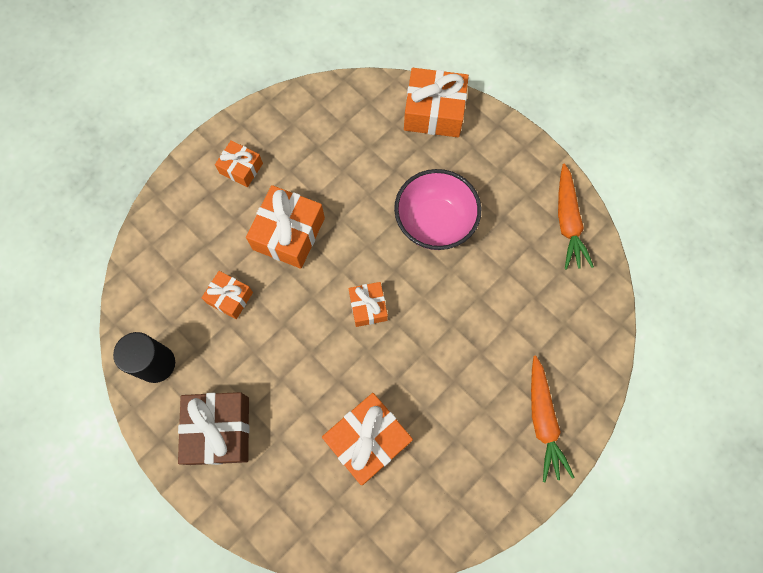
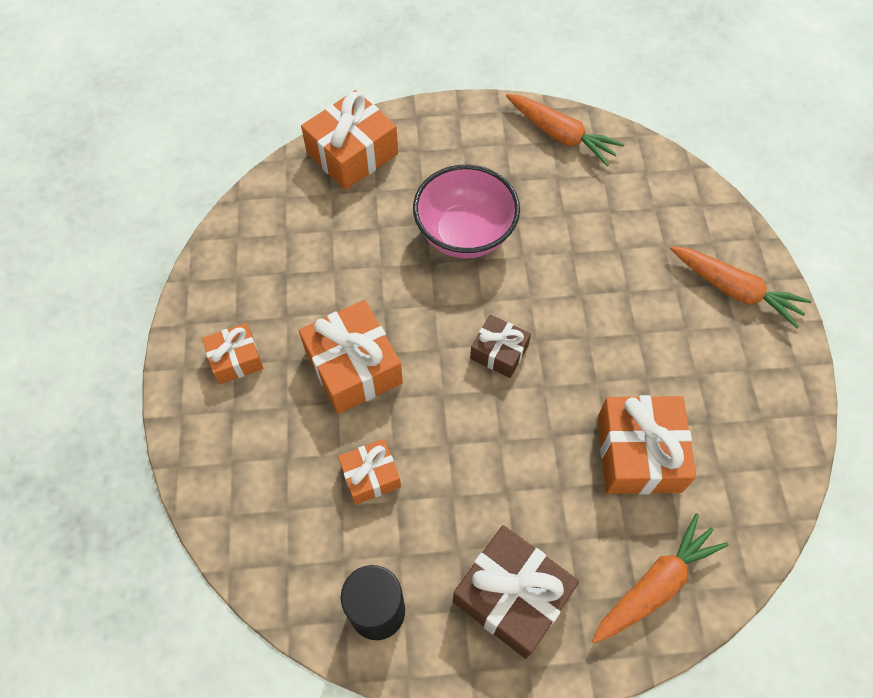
camera: 50 degrees left, 10 degrees down
orange gift [349,282,388,327] -> brown gift [470,315,531,378]
none -> orange carrot [592,513,729,644]

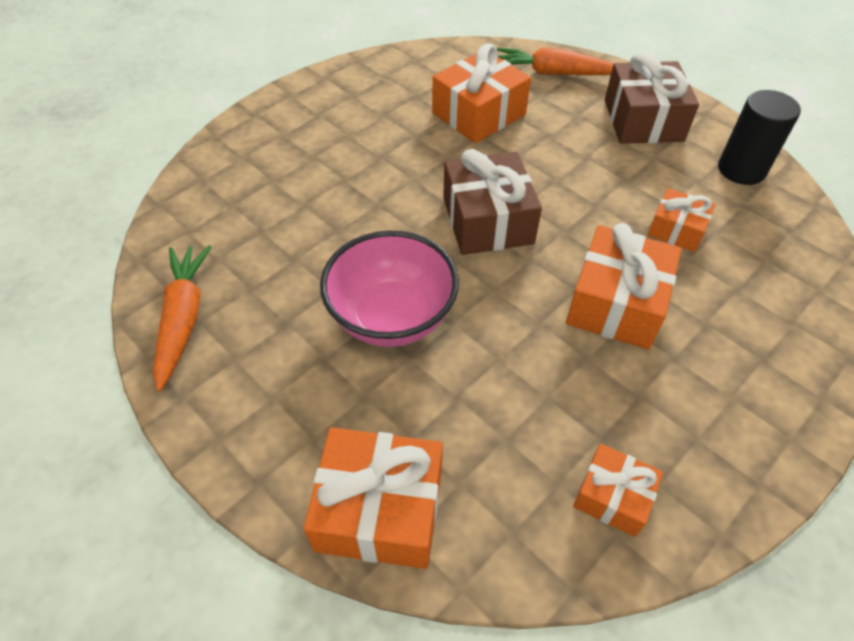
camera: 130 degrees left, 10 degrees down
orange gift [202,323,263,384] -> orange gift moved to [573,444,663,537]
brown gift [470,315,531,378] -> brown gift [443,149,542,255], size x1.72
orange carrot [670,246,811,328] -> none

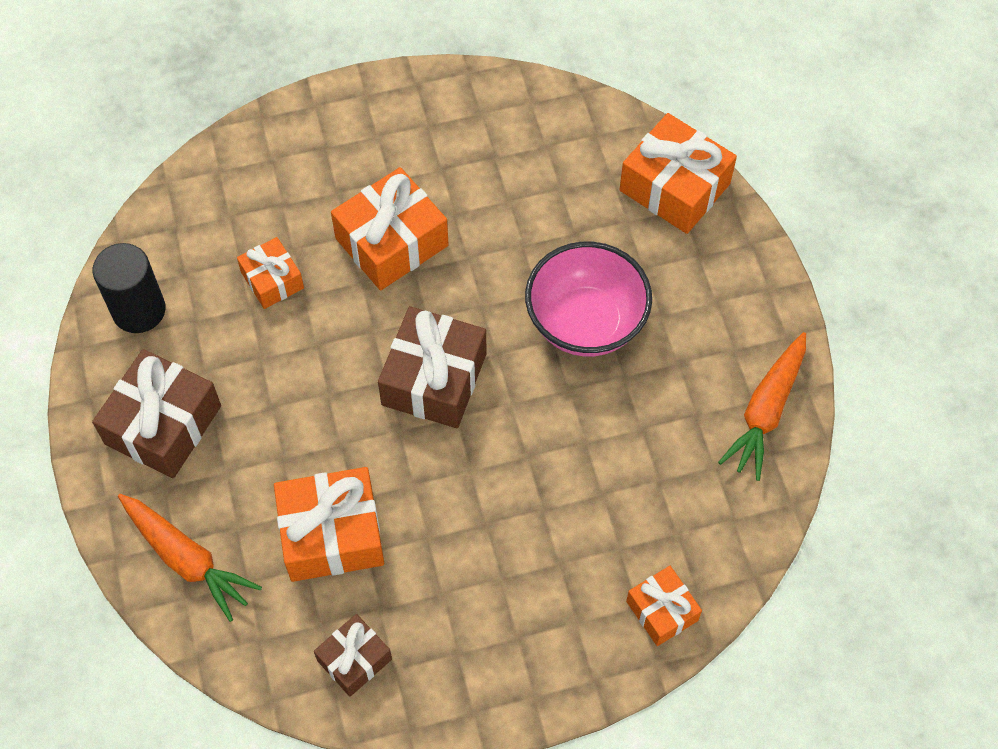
camera: 150 degrees left, 10 degrees up
orange gift [573,444,663,537] -> orange gift moved to [626,566,702,646]
none -> brown gift [314,614,392,697]

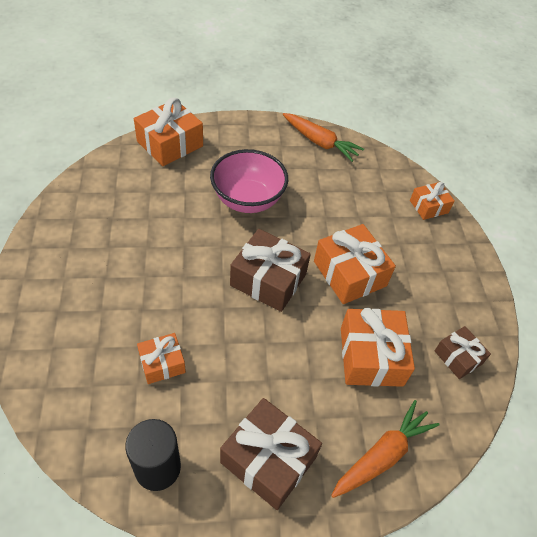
camera: 85 degrees left, 10 degrees down
orange gift [331,167,449,290] -> orange gift moved to [314,224,396,304]

